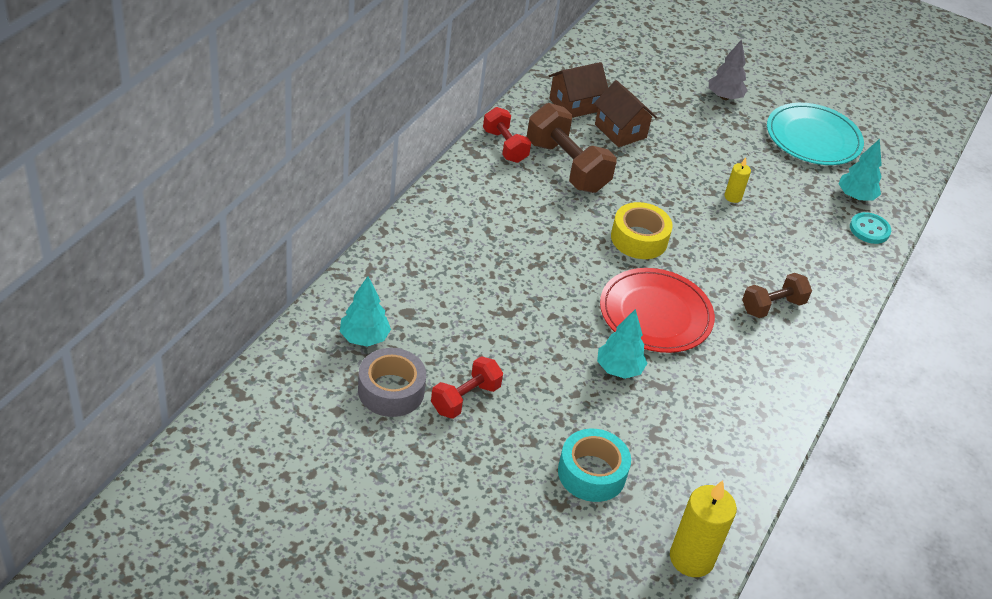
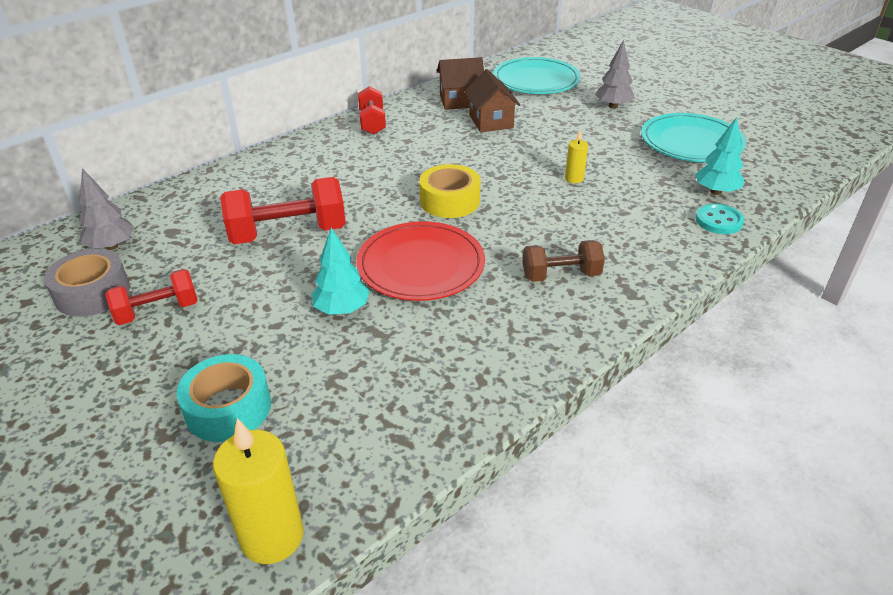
camera: 25 degrees right, 5 degrees down
turquoise tree [340,276,391,347] -> grey tree [79,168,135,250]
brown dumbbell [527,103,617,193] -> none
none -> red dumbbell [220,177,346,244]
none -> turquoise plate [493,57,581,94]

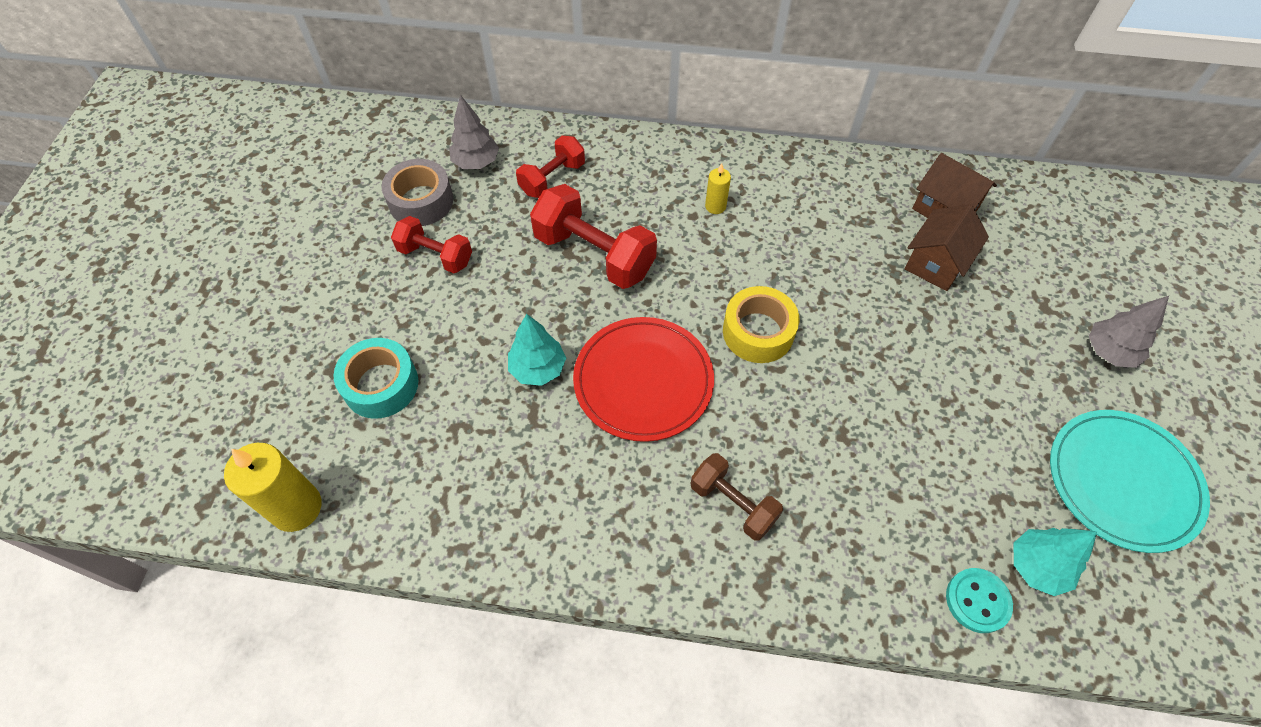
camera: 50 degrees right, 20 degrees up
red dumbbell [358,86,386,135] -> red dumbbell moved to [516,136,585,198]
turquoise plate [493,57,581,94] -> none
yellow candle [565,129,588,183] -> yellow candle moved to [705,163,731,214]

